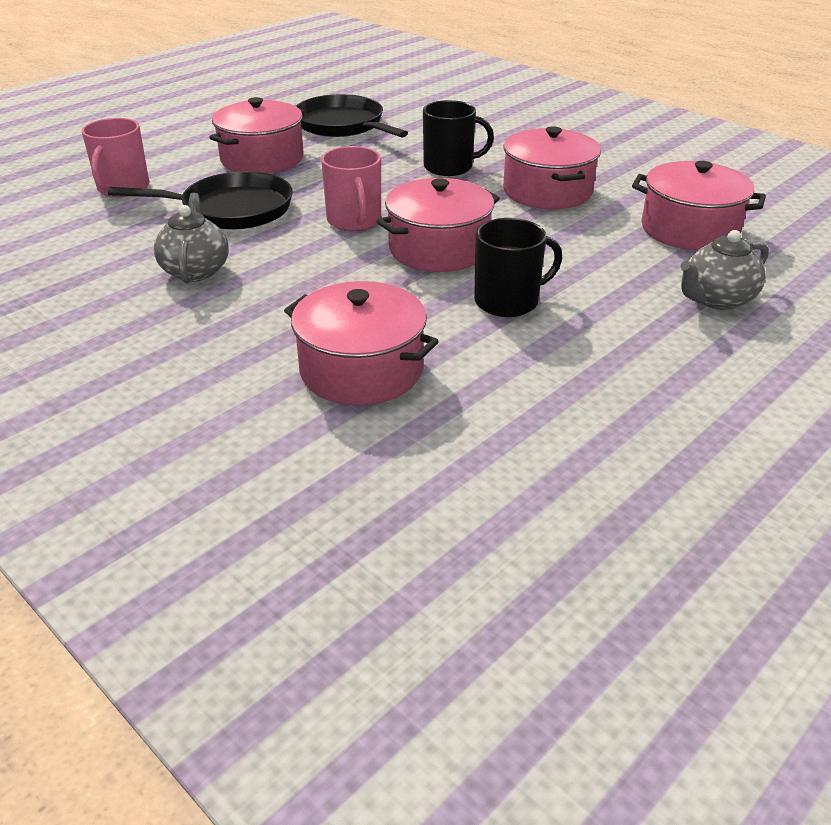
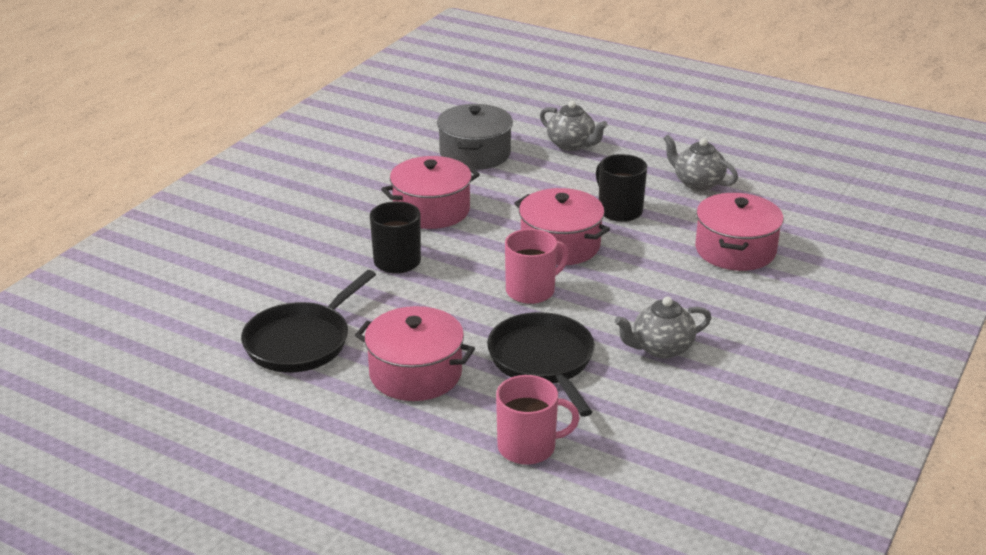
camera: 105 degrees left, 5 degrees down
pink pot [632,161,766,250] -> grey pot [437,104,513,170]
none -> grey teapot [663,135,738,191]

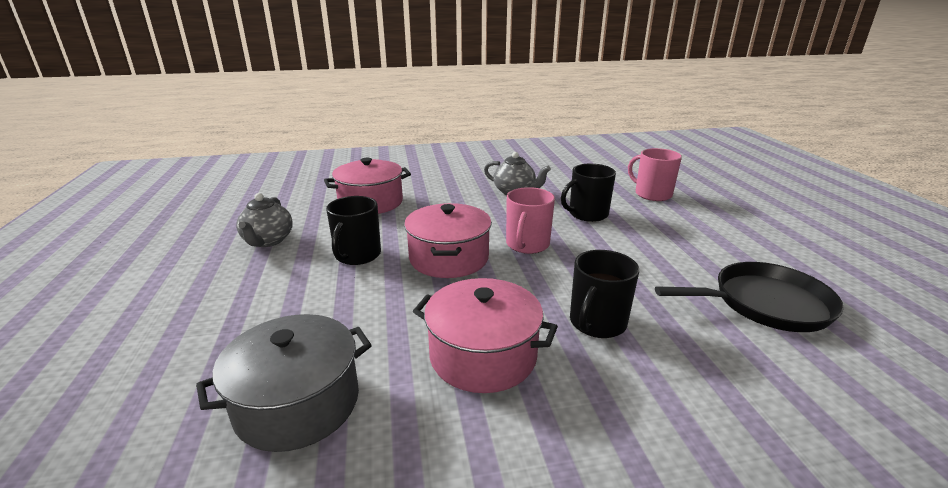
camera: 130 degrees left, 5 degrees down
pink pot [355,306,475,401] -> none
black pan [487,312,595,417] -> black mug [561,164,616,222]
pink mug [505,229,569,304] -> pink mug turned 90 degrees counterclockwise [506,187,555,254]
grey teapot [540,101,608,151] -> none

